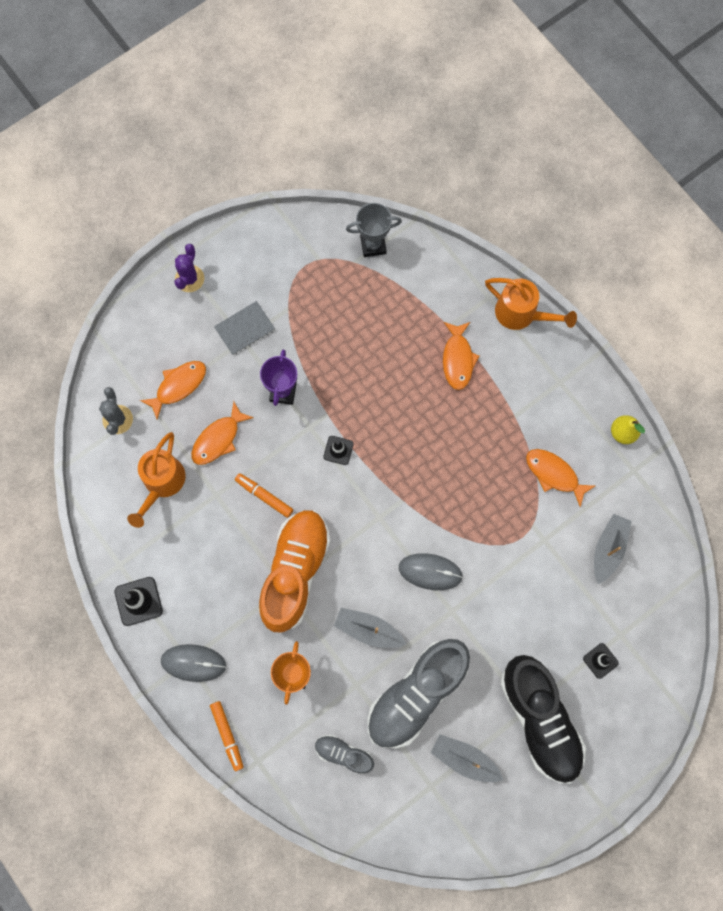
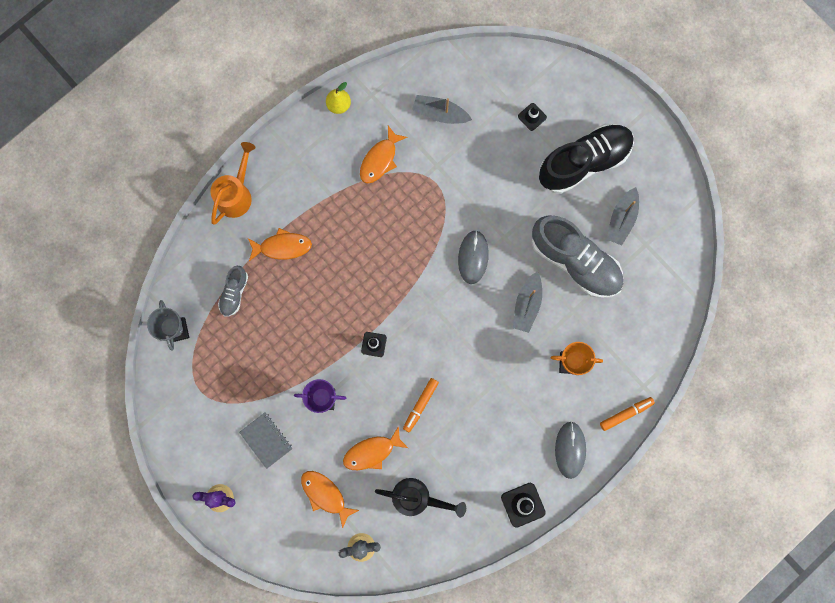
camera: 95 degrees left, 5 degrees up
orange watering can [127,432,185,528] -> black watering can [375,478,466,518]
orange fish [191,402,254,465] -> orange fish turned 120 degrees clockwise [343,426,408,470]
orange shoe [259,510,331,632] -> none
grey shoe [315,735,374,774] -> grey shoe moved to [218,266,248,316]

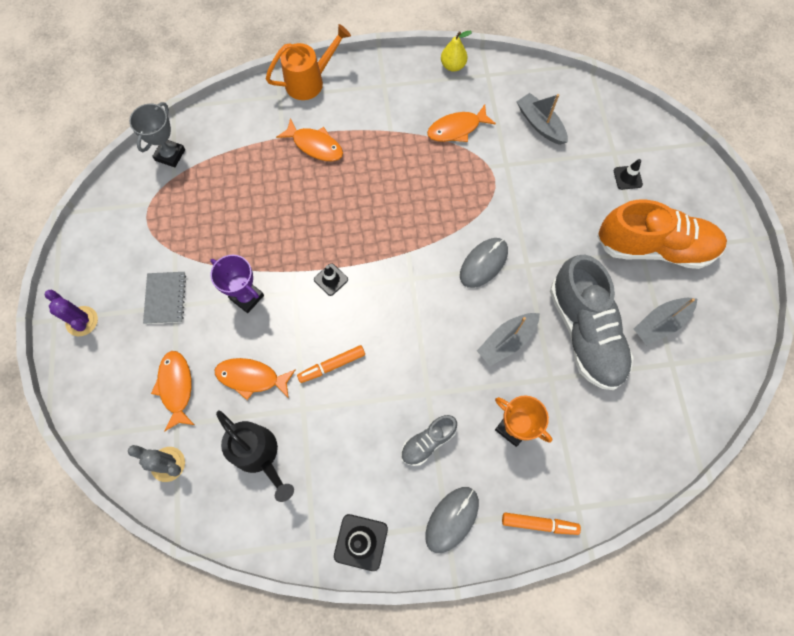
camera: 35 degrees right, 10 degrees down
grey shoe [218,266,248,316] -> grey shoe moved to [401,415,457,466]
black shoe [539,124,634,194] -> orange shoe [597,200,727,269]

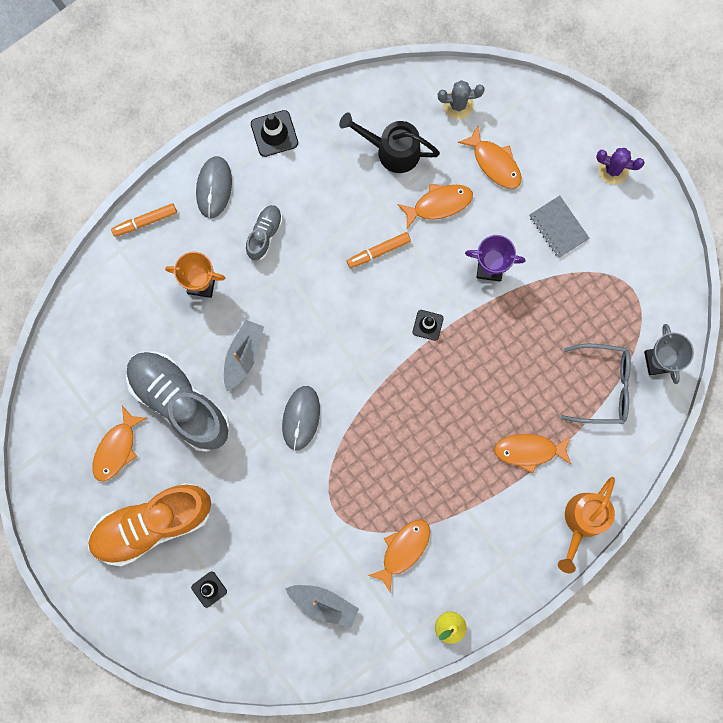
camera: 150 degrees right, 10 degrees up
orange marker [297,345,365,383] -> orange marker turned 150 degrees counterclockwise [347,232,411,268]
grey boat [634,298,697,345] -> orange fish [92,406,147,481]
none -> grey glasses [560,343,631,424]

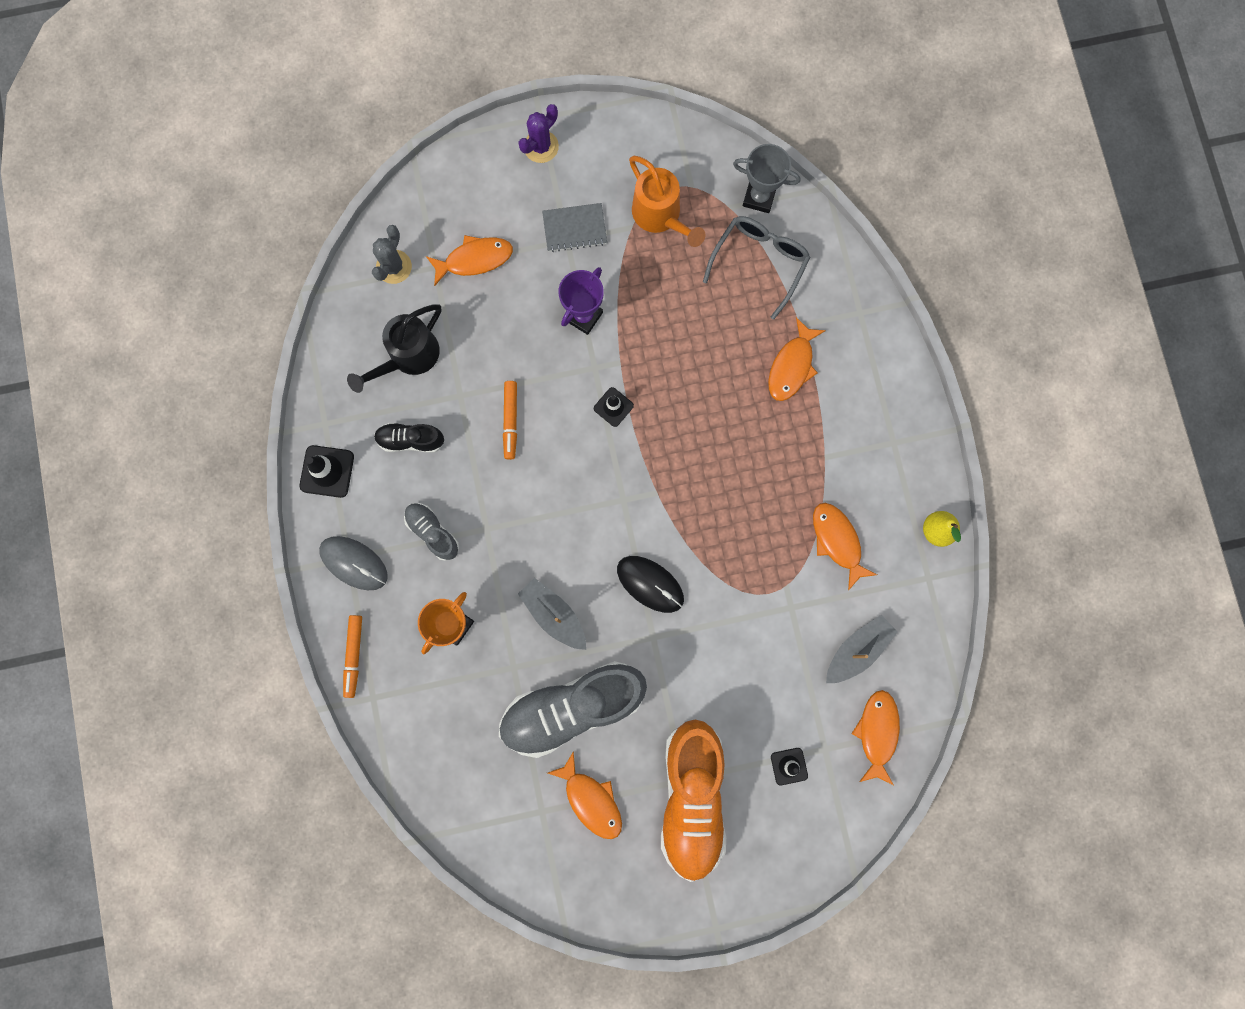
camera: 65 degrees left, 0 degrees up
grey mouse [282,386,320,451] -> black mouse [617,556,684,613]
orange fish [397,184,473,229] -> orange fish moved to [851,690,900,785]
orange watering can [558,477,615,573] -> orange watering can moved to [629,156,705,247]
none -> black shoe [374,423,444,453]

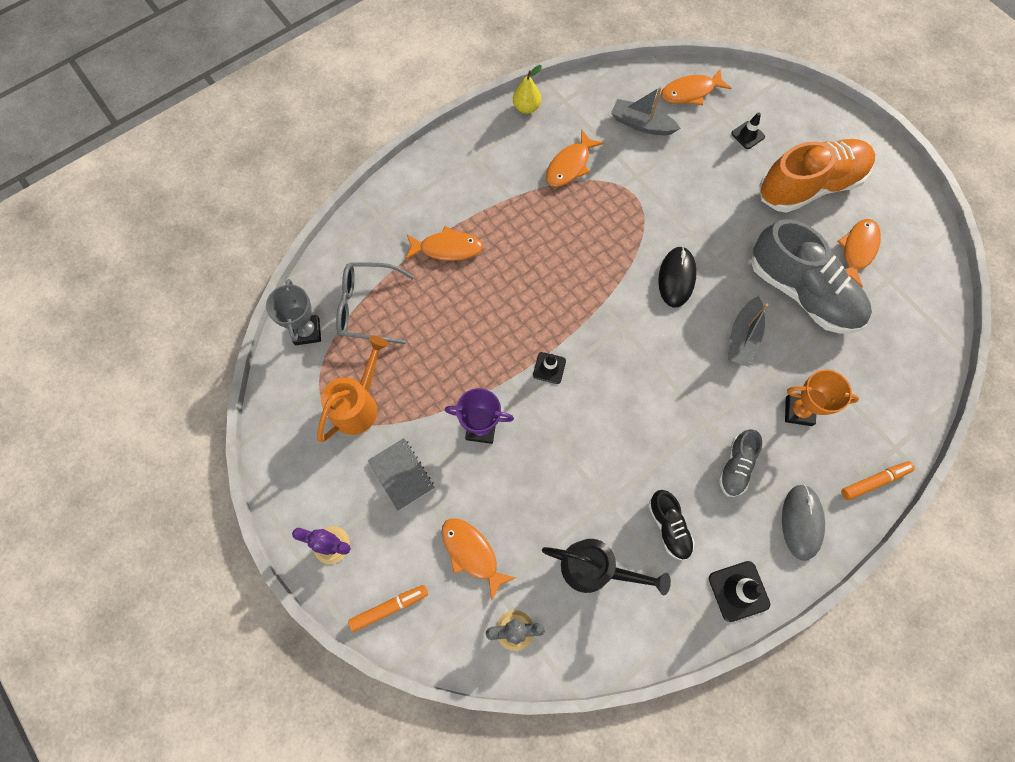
camera: 115 degrees left, 10 degrees down
orange marker [503,381,517,460] -> orange marker moved to [348,585,428,632]

